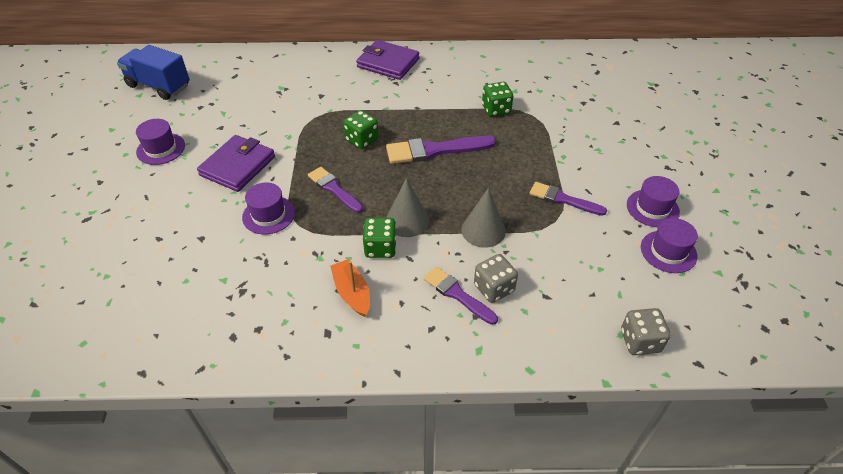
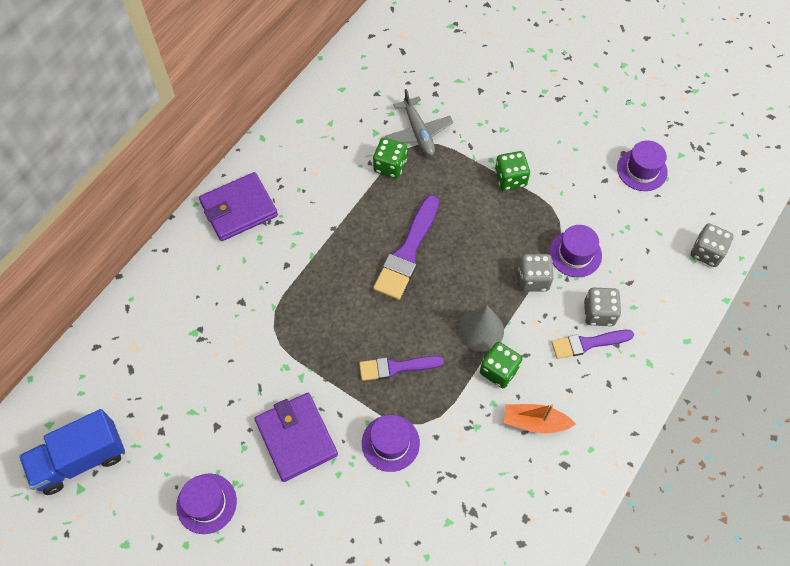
camera: 55 degrees left, 15 degrees up
green dice [343,110,379,149] -> green dice moved to [495,151,530,191]
grey cone [461,188,506,248] -> grey dice [518,254,554,291]
purple brush [530,182,607,215] -> none
purple hat [627,176,680,227] -> purple hat moved to [549,225,602,277]
none -> grey plane [385,89,453,156]

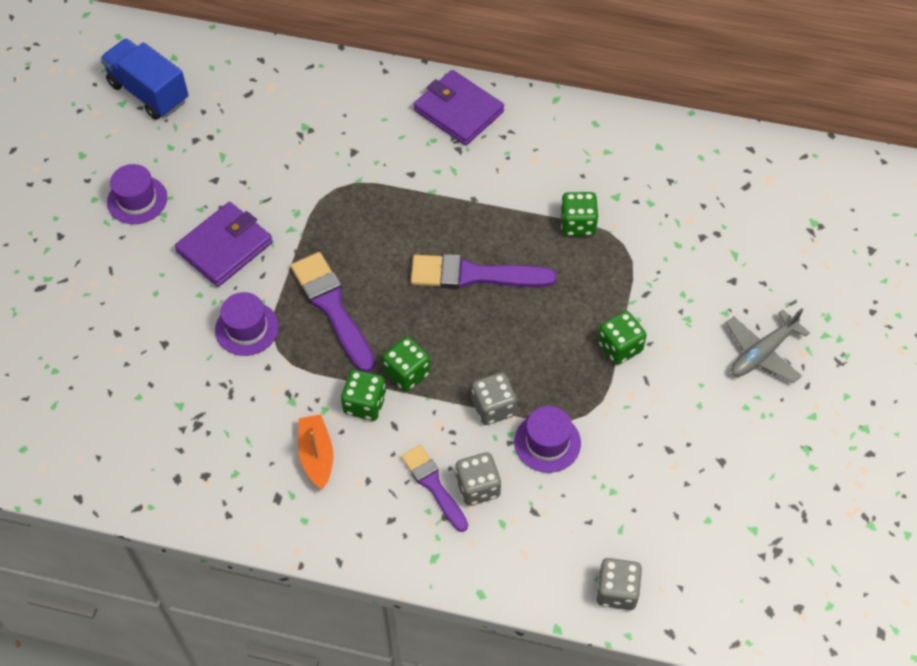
camera: 70 degrees right, 5 degrees down
purple brush [359,356,444,381] -> purple brush [291,252,375,372], size x1.55
grey plane [385,89,453,156] -> grey plane moved to [726,308,810,383]
grey cone [458,305,504,352] -> green dice [383,336,431,392]
purple hat [617,140,668,191] -> none

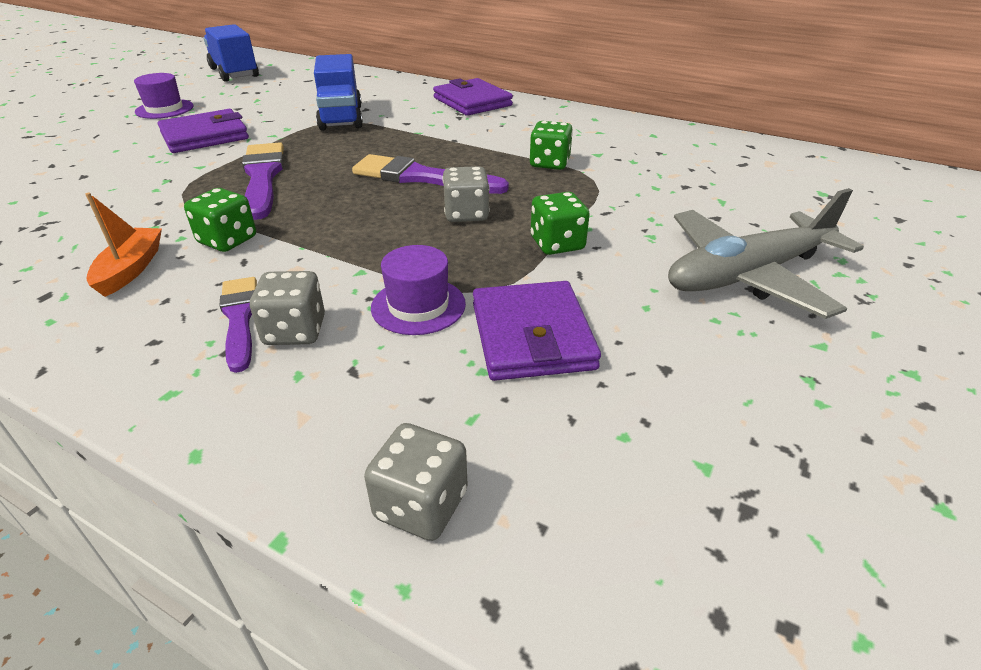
camera: 15 degrees right, 20 degrees down
purple hat [215,292,279,356] -> none
green dice [383,336,431,392] -> none
grey dice [472,372,517,425] -> grey dice moved to [442,166,489,222]
grey plane [726,308,810,383] -> grey plane [668,188,864,319], size x1.61
none -> blue truck [314,54,363,131]
none -> purple wallet [473,281,601,381]

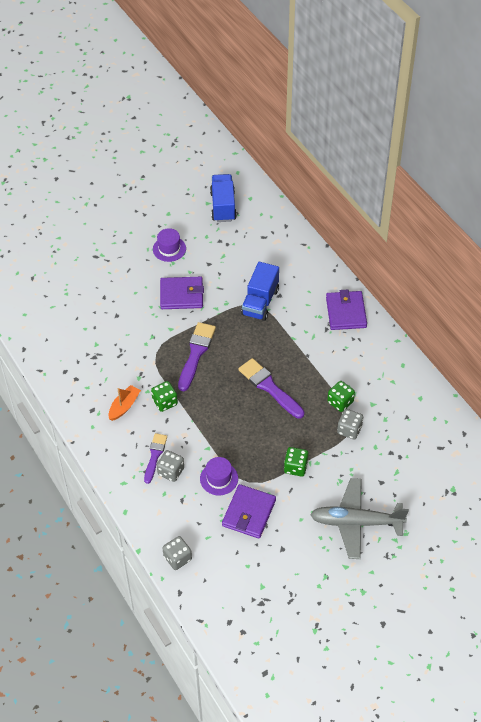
camera: 30 degrees right, 15 degrees up
grey dice [442,166,489,222] -> grey dice moved to [337,409,363,440]

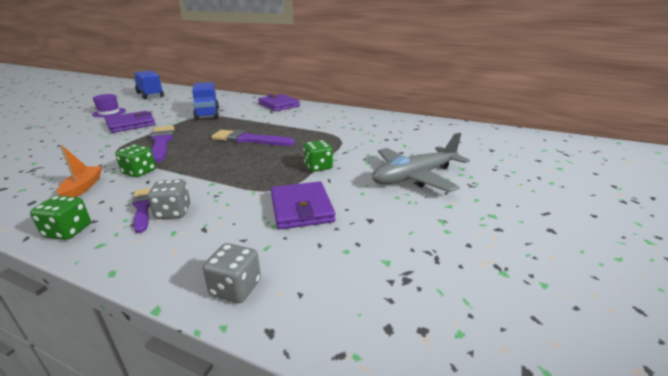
camera: 35 degrees left, 25 degrees down
purple hat [200,457,238,495] -> none
green dice [327,381,355,412] -> green dice moved to [30,196,91,240]
grey dice [337,409,363,440] -> none

